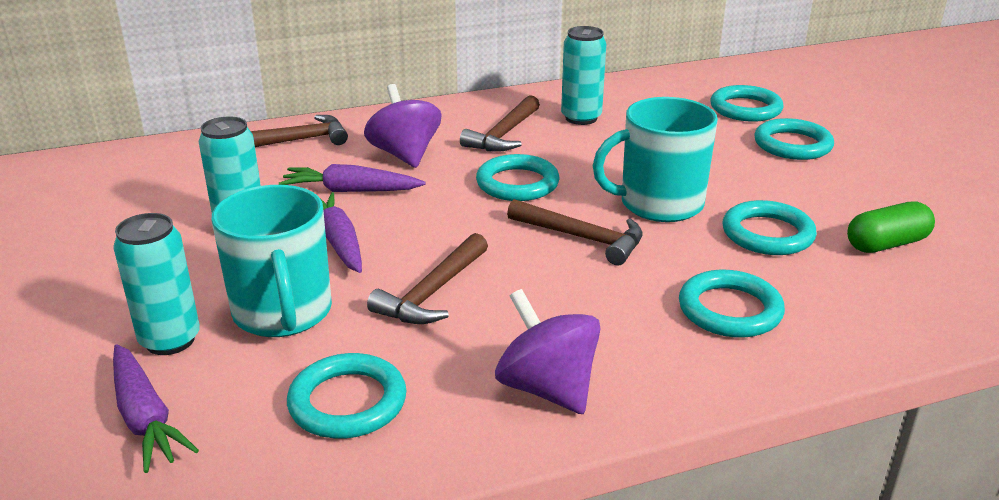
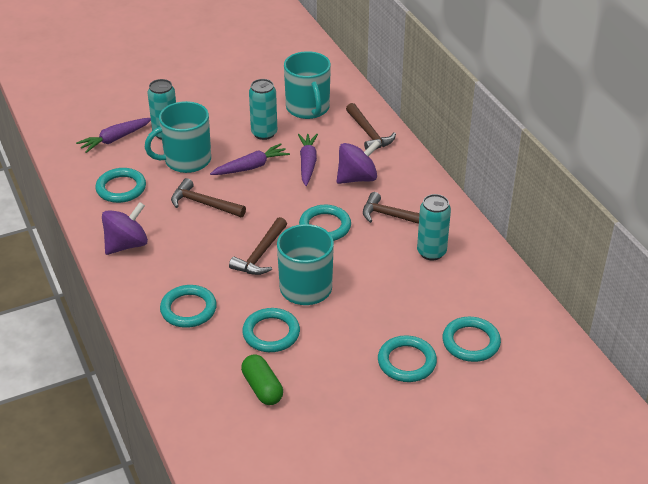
camera: 85 degrees right, 10 degrees up
none -> turquoise mug [284,51,331,119]

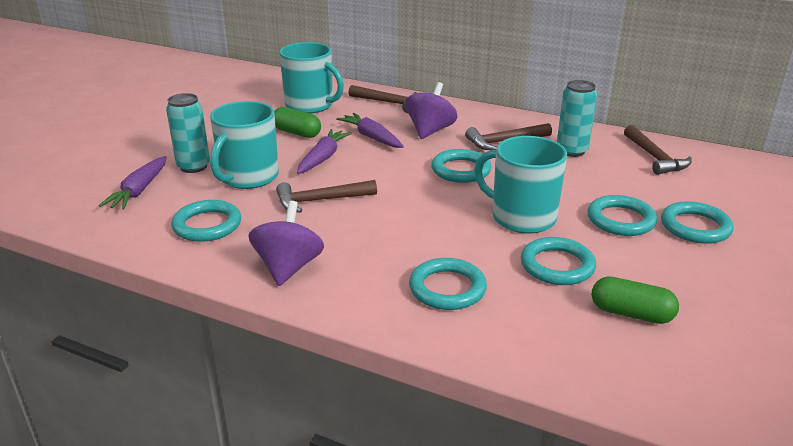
camera: 40 degrees left, 10 degrees down
brown hammer [229,217,287,275] -> brown hammer moved to [624,125,692,175]
turquoise can [249,79,277,140] -> green capsule [274,107,321,138]
turquoise ring [443,317,501,362] -> turquoise ring moved to [587,195,657,236]

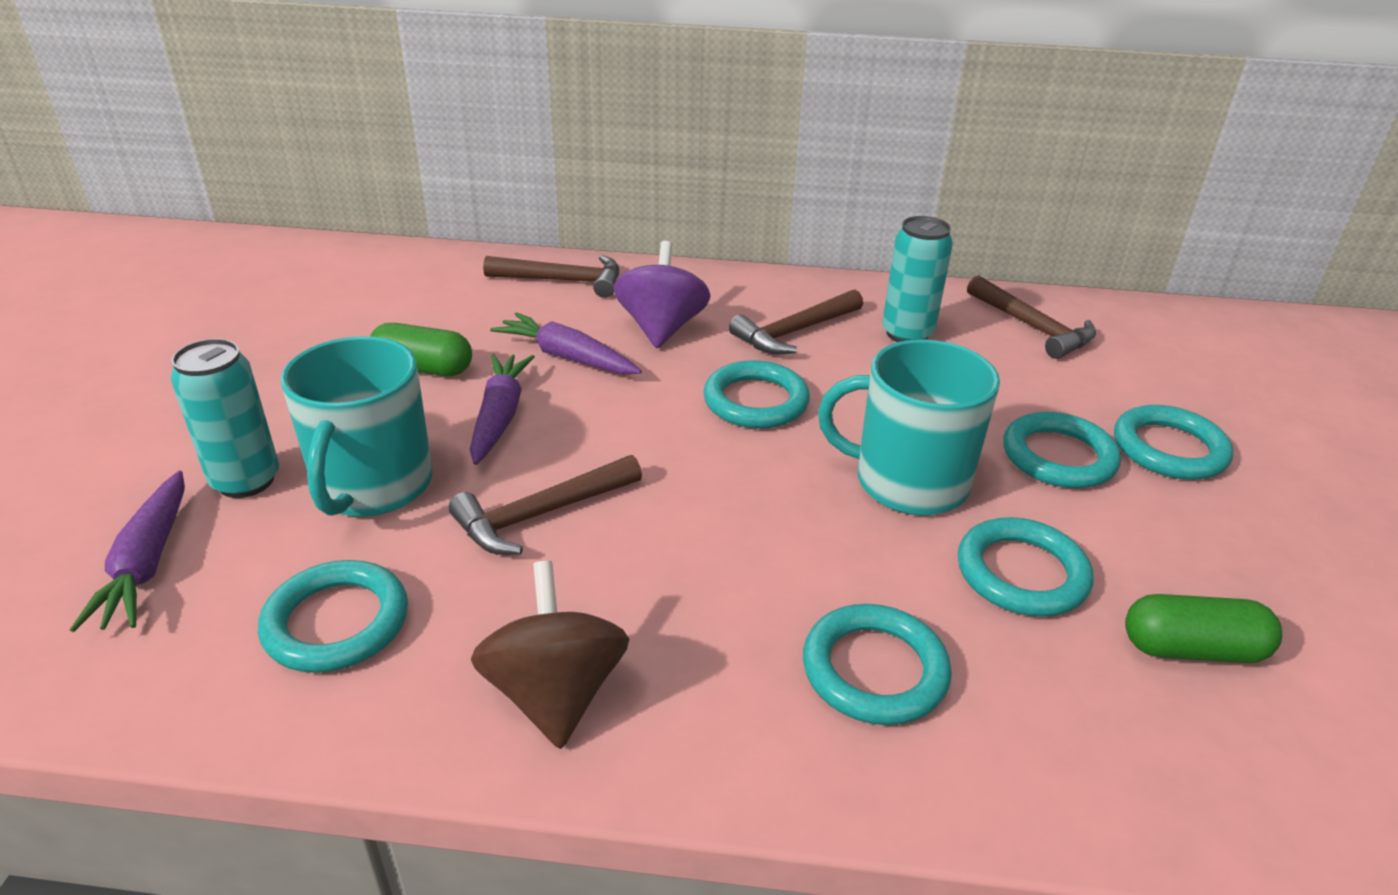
camera: 20 degrees left, 5 degrees up
purple spinning top [248,201,324,286] -> brown spinning top [471,561,629,749]
turquoise mug [279,42,344,114] -> none

